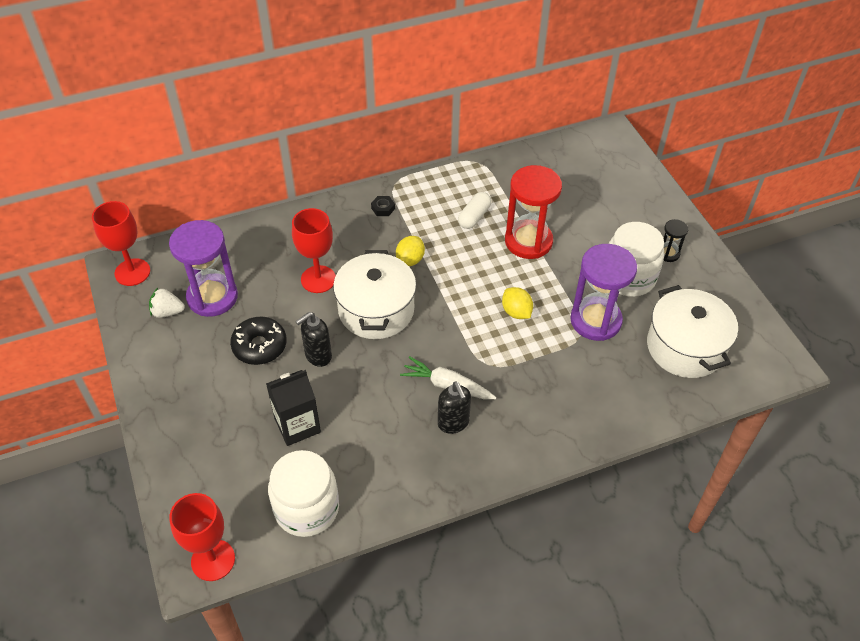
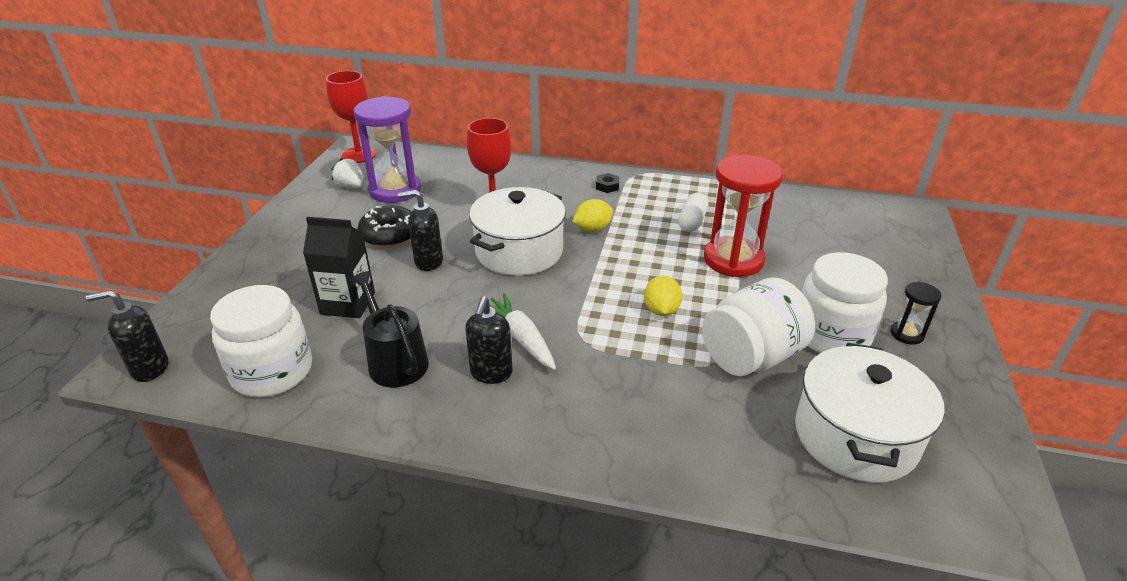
camera: 35 degrees right, 15 degrees down
red goblet [169,493,235,581] -> black soap dispenser [86,290,168,382]
white capsule [458,192,491,229] -> white capsule turned 45 degrees counterclockwise [678,193,708,232]
purple hourglass [570,244,637,341] -> white jar [702,277,815,376]
none -> black watering can [350,271,429,388]

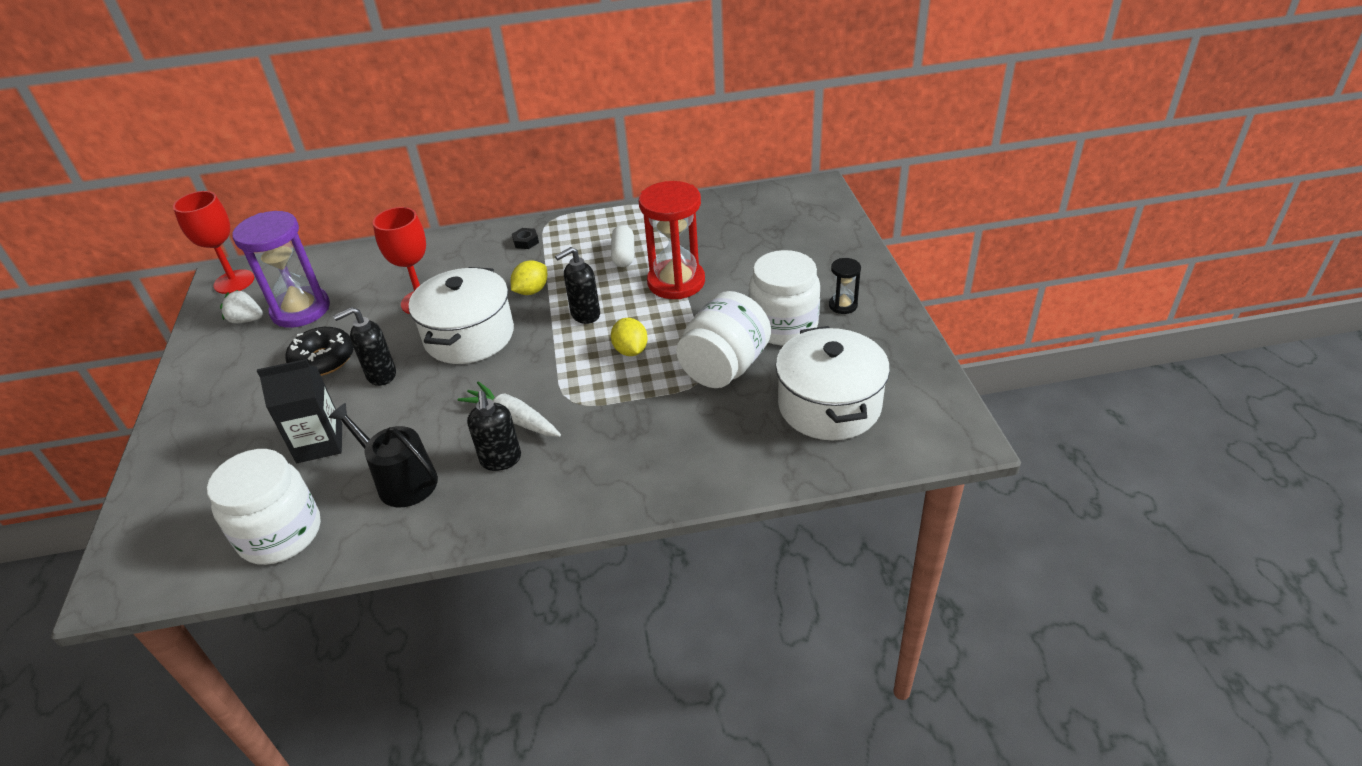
camera: 20 degrees left, 5 degrees up
black soap dispenser [86,290,168,382] -> black soap dispenser moved to [555,247,600,324]

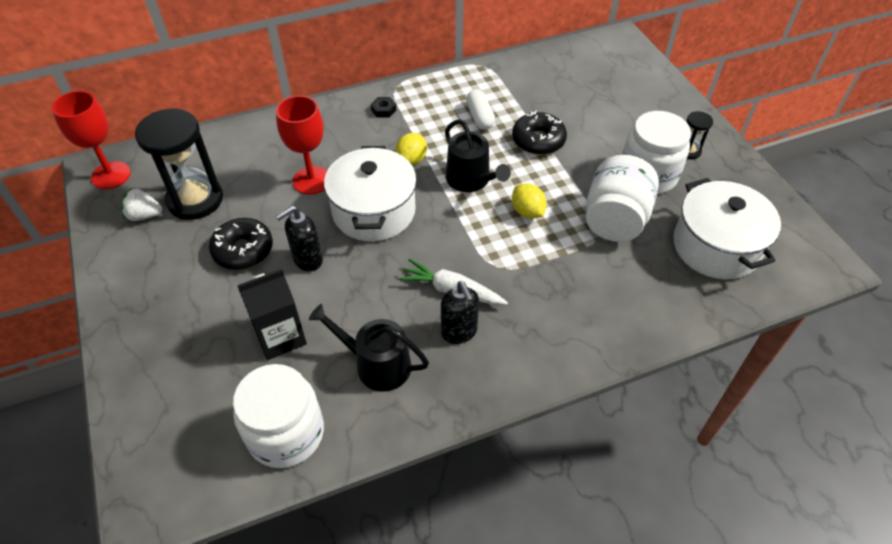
camera: 15 degrees left, 10 degrees up
purple hourglass [232,211,330,328] -> black hourglass [135,108,223,220]
black soap dispenser [555,247,600,324] -> black watering can [445,119,511,192]
red hourglass [639,181,705,299] -> black donut [512,111,567,155]

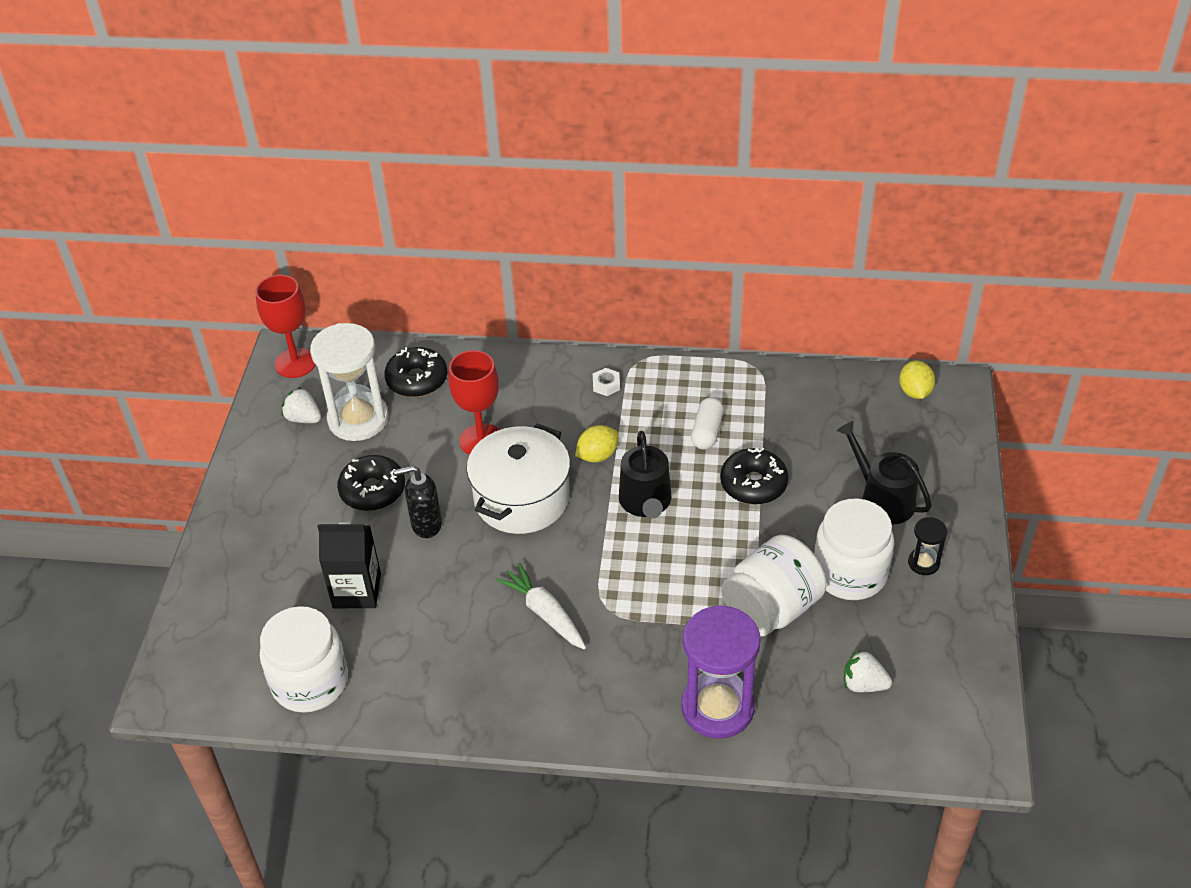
camera: 30 degrees right, 5 degrees down
black hourglass [135,108,223,220] -> white hourglass [310,323,389,441]
black watering can [309,304,429,392] -> black watering can moved to [837,421,932,525]
black nut [371,97,396,118] -> white nut [593,368,620,396]
black soap dispenser [441,281,479,344] -> none
yellow lemon [512,184,547,218] -> yellow lemon moved to [899,360,935,399]
white pot [673,178,781,280] -> white strawberry [844,649,892,692]
none -> black donut [384,347,448,397]
none -> purple hourglass [681,605,761,739]

